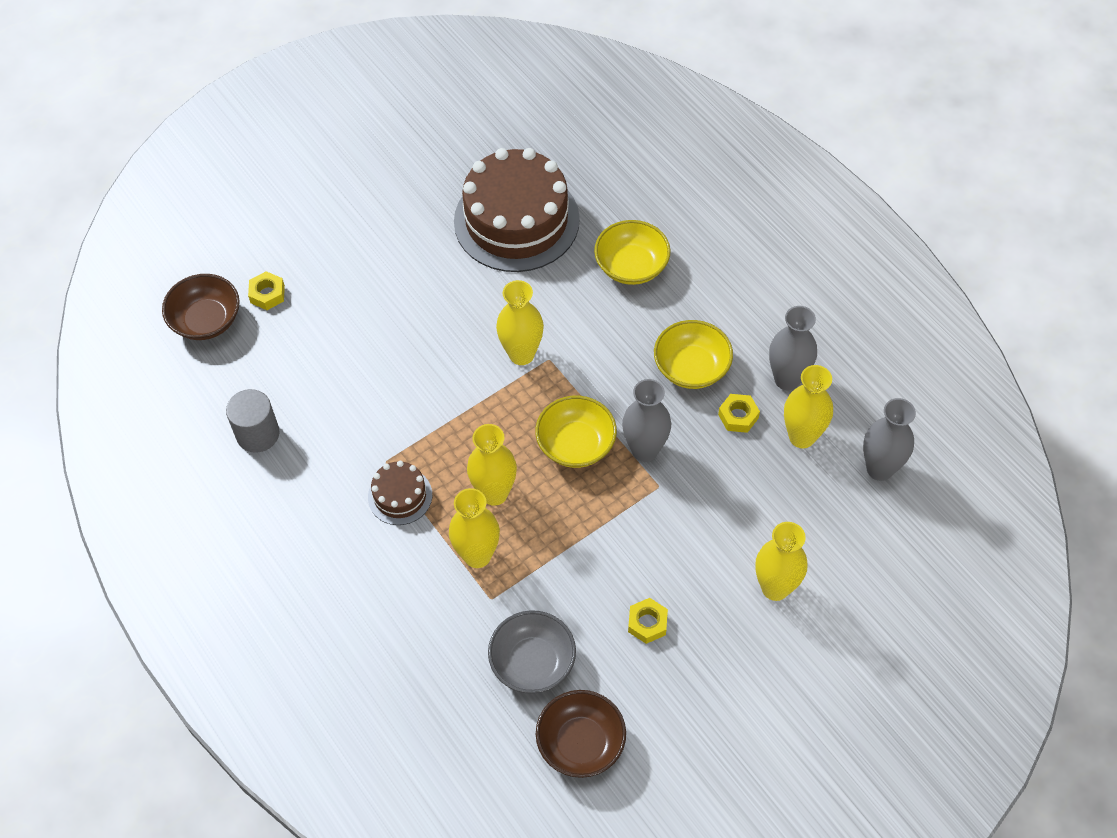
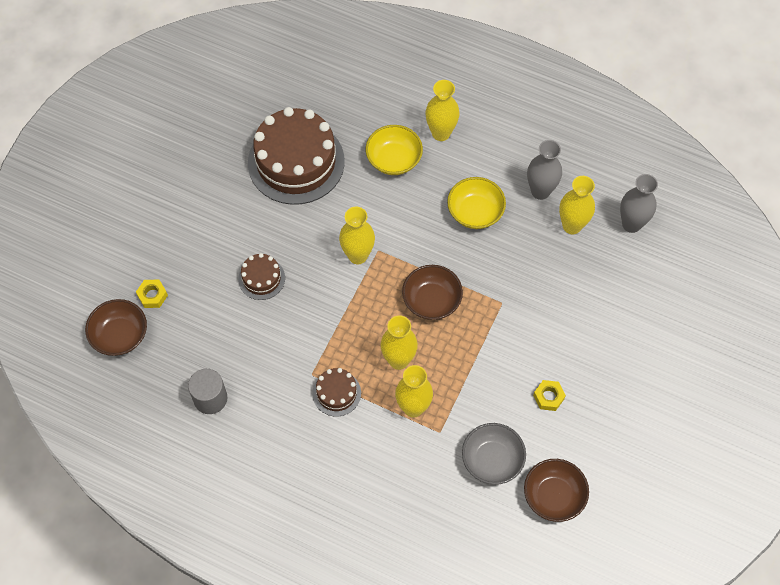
camera: 30 degrees left, 5 degrees up
yellow bowl [535,396,617,468] -> brown bowl [402,265,463,320]
grey vase [622,379,671,462] -> none
yellow nut [718,394,760,433] -> none
yellow vase [755,522,807,601] -> yellow vase moved to [425,80,460,141]
none -> brown cake [238,253,285,300]

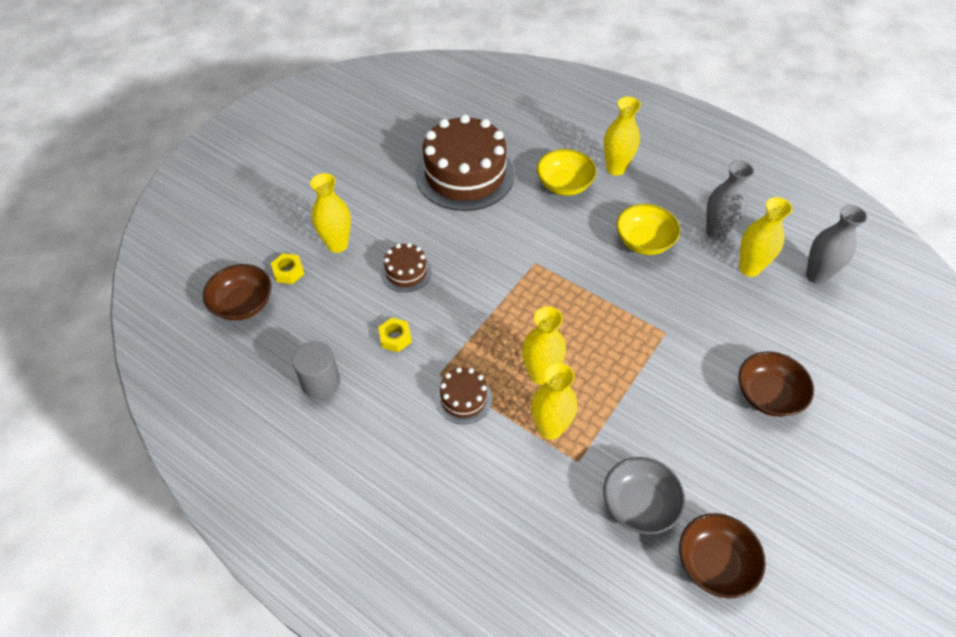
camera: 10 degrees right, 10 degrees down
yellow vase [339,207,375,264] -> yellow vase moved to [310,173,351,253]
brown bowl [402,265,463,320] -> brown bowl moved to [738,351,814,417]
yellow nut [533,380,566,411] -> yellow nut moved to [378,318,412,352]

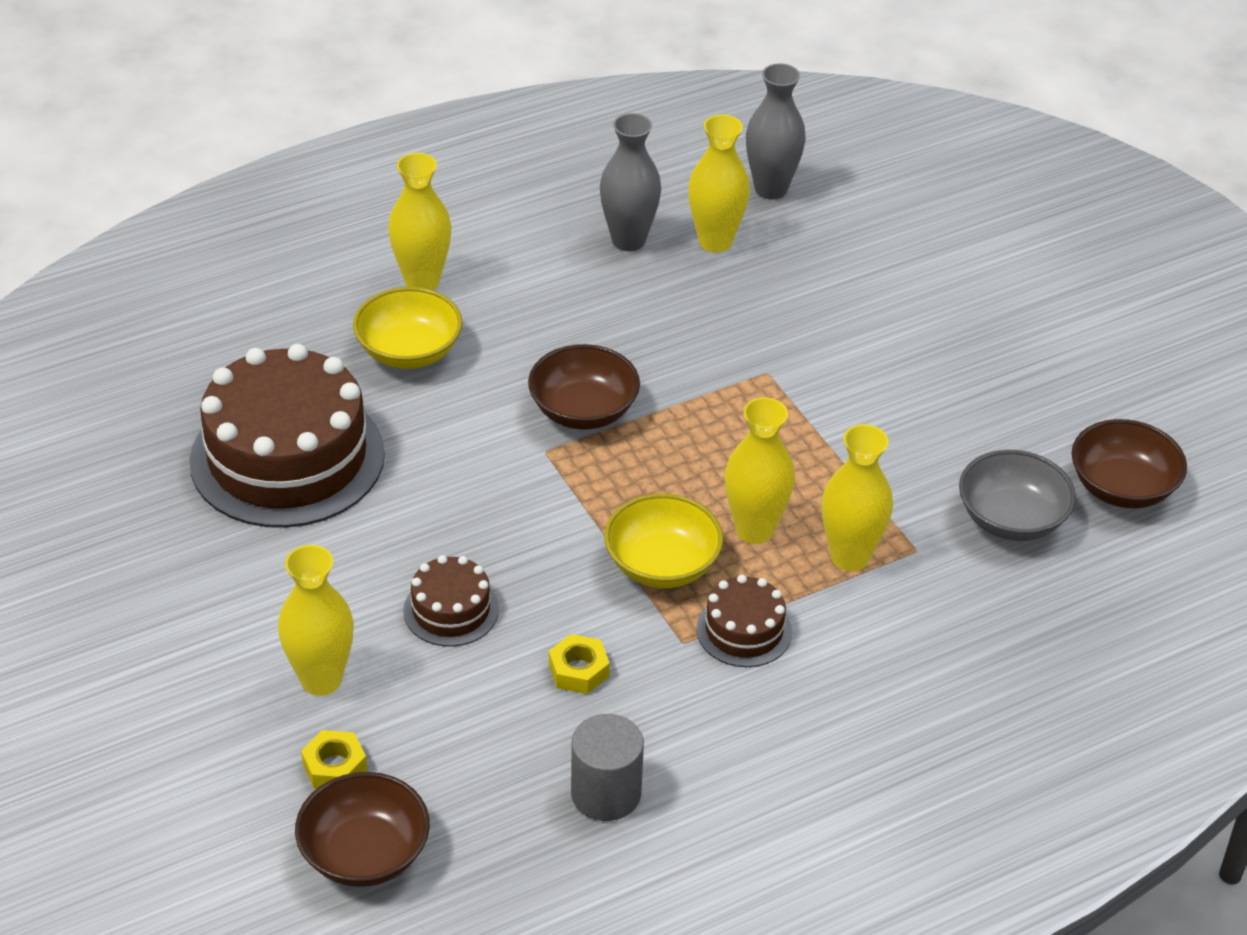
camera: 65 degrees left, 10 degrees down
yellow bowl [617,204,680,255] -> yellow bowl moved to [604,494,723,588]
brown bowl [738,351,814,417] -> brown bowl moved to [528,344,640,430]

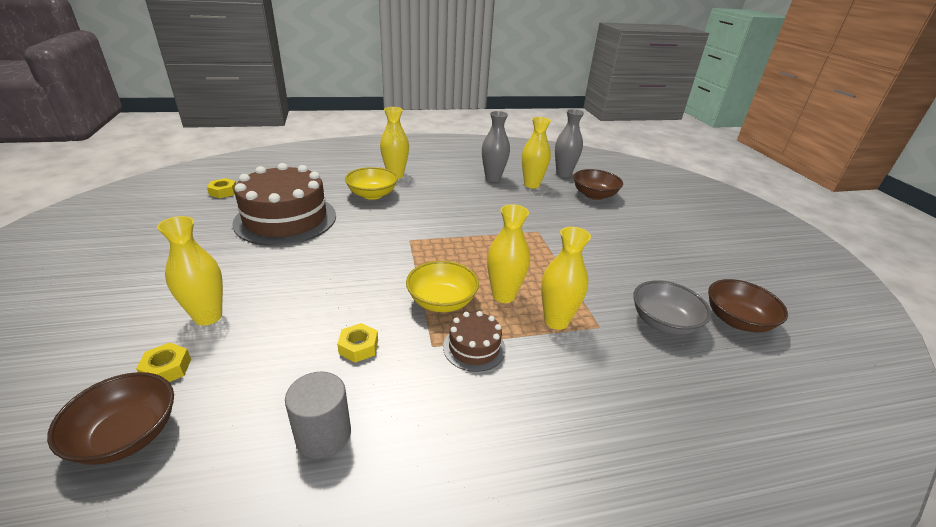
camera: 15 degrees right, 10 degrees down
brown cake [403,555,499,647] -> none
brown bowl [528,344,640,430] -> brown bowl moved to [573,169,623,200]
none -> yellow nut [207,178,236,198]

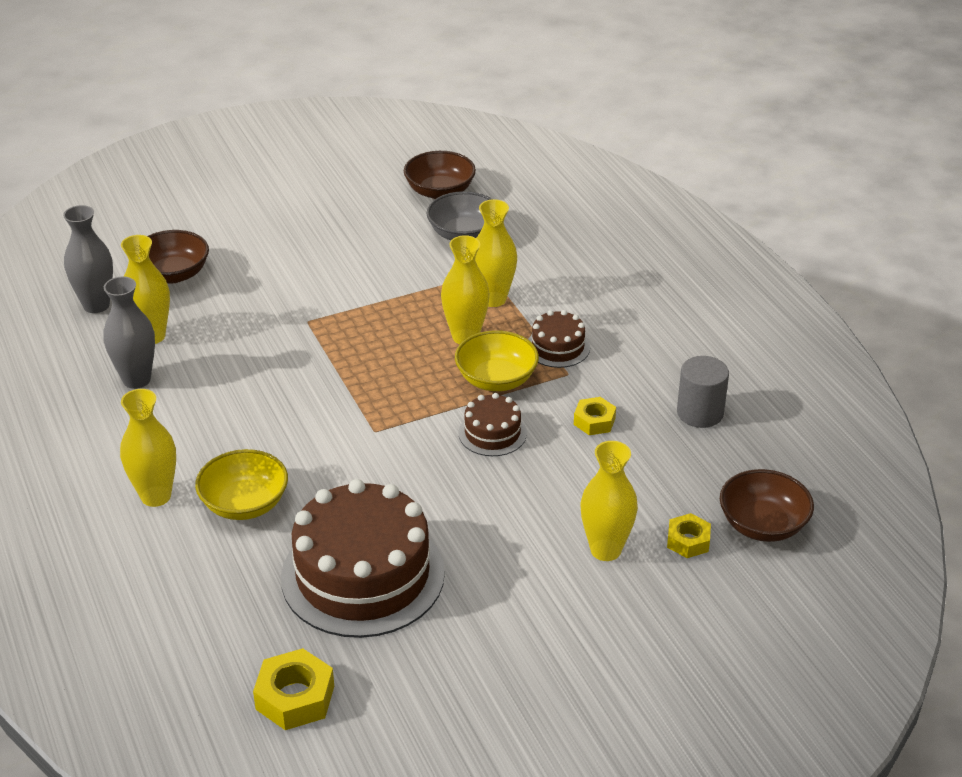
camera: 100 degrees left, 5 degrees up
yellow nut [207,178,236,198] -> yellow nut [253,648,334,730], size x1.56
none -> brown cake [458,393,527,456]

